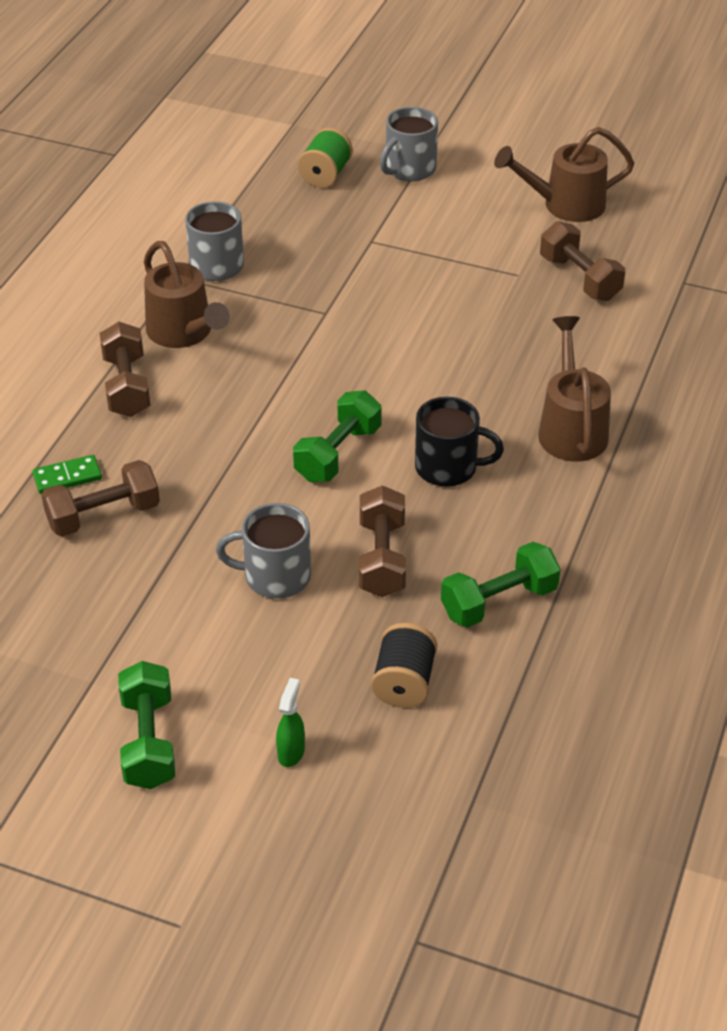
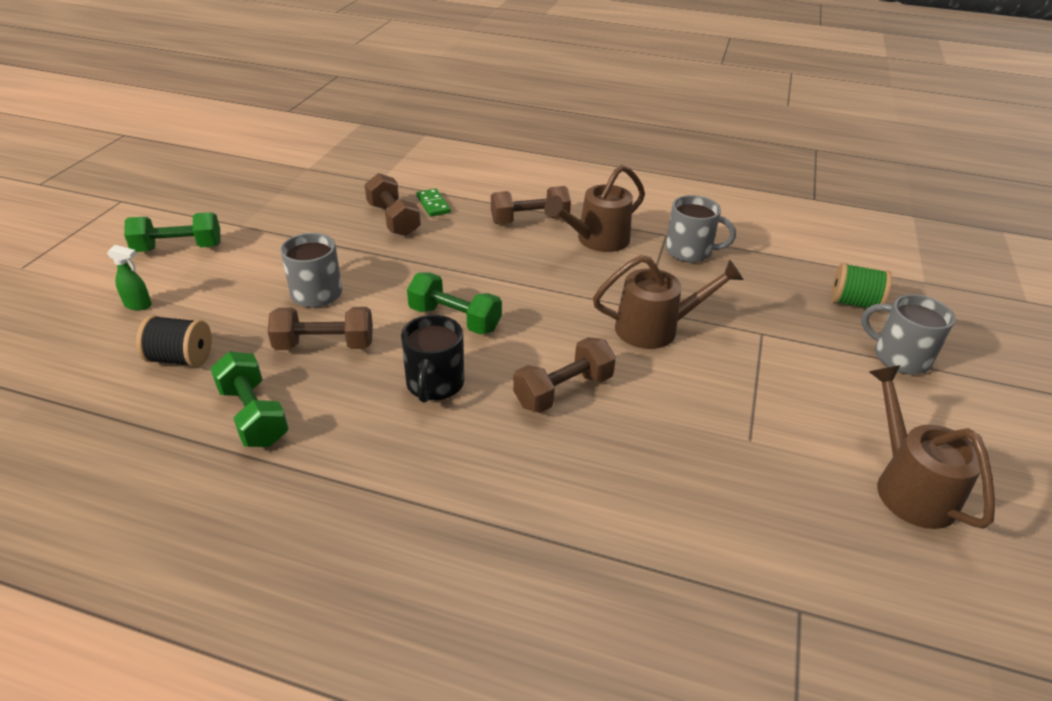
camera: 85 degrees right, 5 degrees down
brown watering can [538,316,611,462] -> brown watering can moved to [593,255,744,349]
brown dumbbell [540,221,625,301] -> brown dumbbell moved to [513,337,616,413]

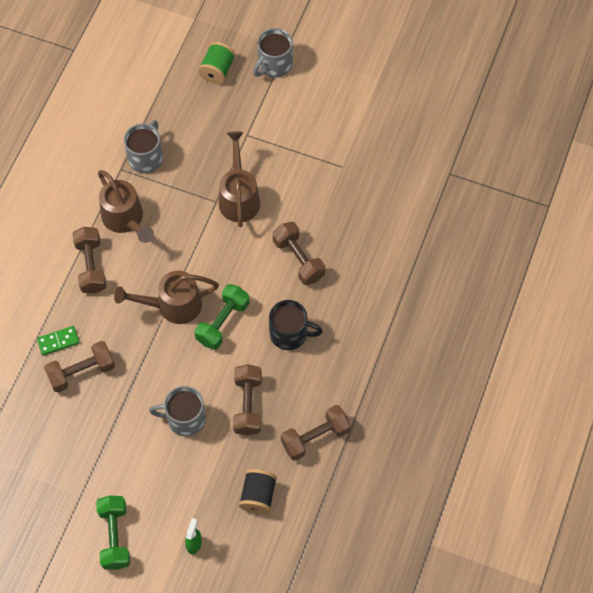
camera: 85 degrees left, 25 degrees up
green dumbbell [210,351,289,447] -> brown dumbbell [281,405,350,461]
brown watering can [869,365,995,529] -> brown watering can moved to [114,271,219,324]

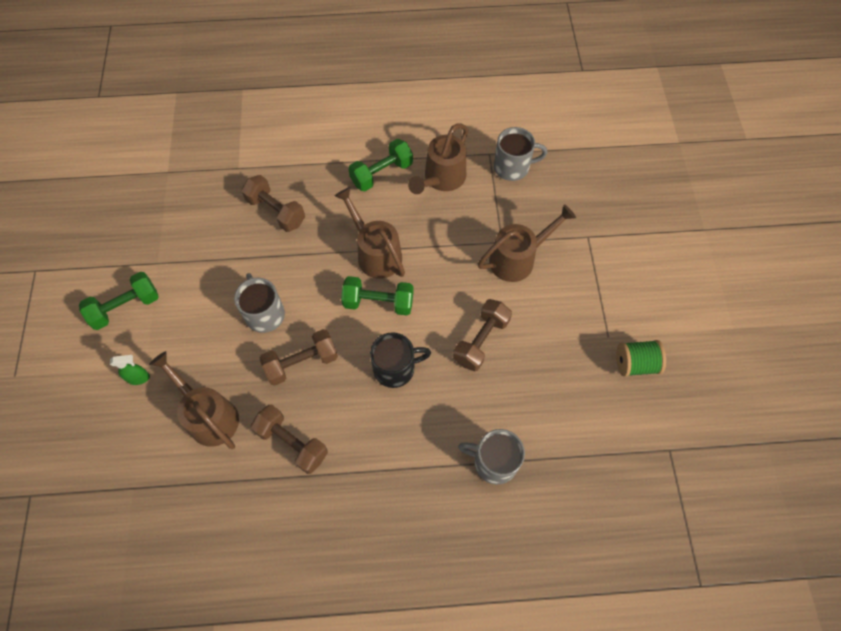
camera: 65 degrees right, 0 degrees up
green domino [37,326,79,355] -> none
brown dumbbell [72,227,107,294] -> green dumbbell [348,139,413,191]
green spool [198,42,235,84] -> green spool moved to [616,340,666,377]
black spool [239,469,277,514] -> brown watering can [149,351,239,449]
grey mug [253,28,293,78] -> grey mug moved to [458,429,525,485]
black mug [269,300,323,350] -> black mug turned 90 degrees counterclockwise [370,332,431,388]

